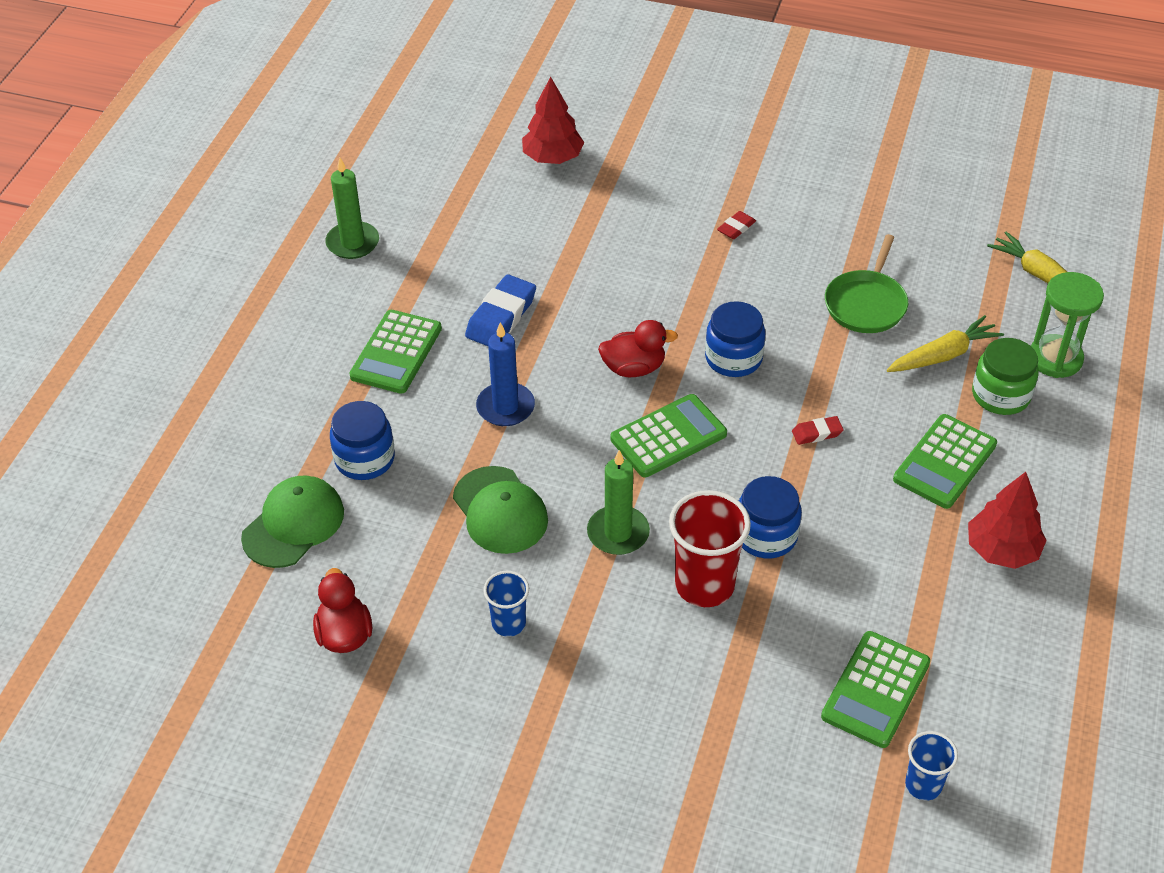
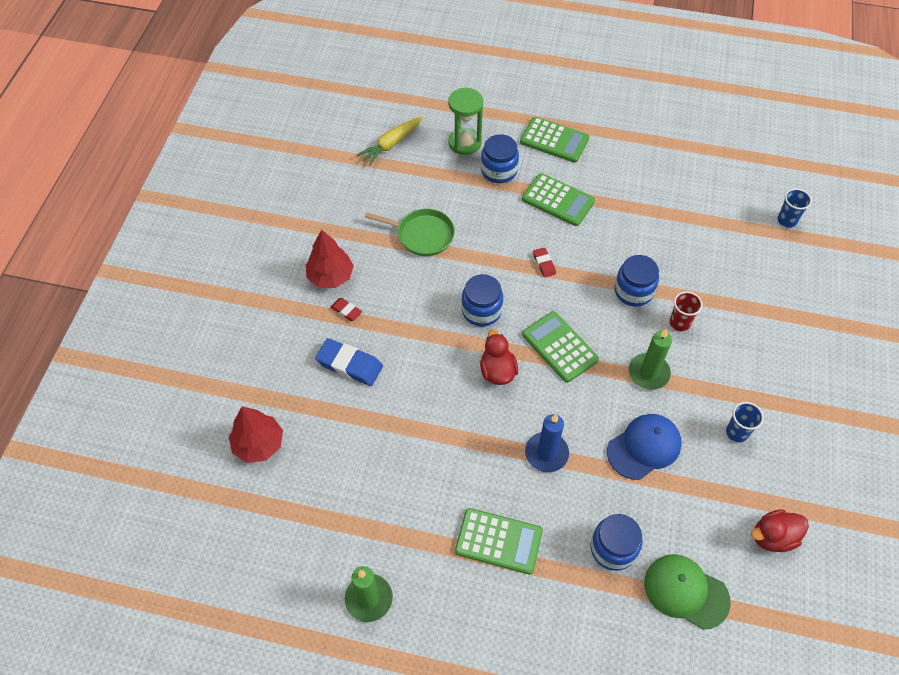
camera: 95 degrees left, 10 degrees up
green cap [453,466,548,554] -> blue cap [607,414,682,480]
blue eraser [465,274,536,346] -> blue eraser moved to [315,338,383,386]
red cup [669,490,751,607] -> red cup [670,291,703,331], size x0.57
green calculator [821,631,930,748] -> green calculator moved to [520,117,589,163]
yellow carrot [887,315,1004,372] -> none
red tree [968,472,1047,569] -> red tree moved to [306,230,354,288]
green jar [972,338,1039,415] -> blue jar [481,134,519,183]

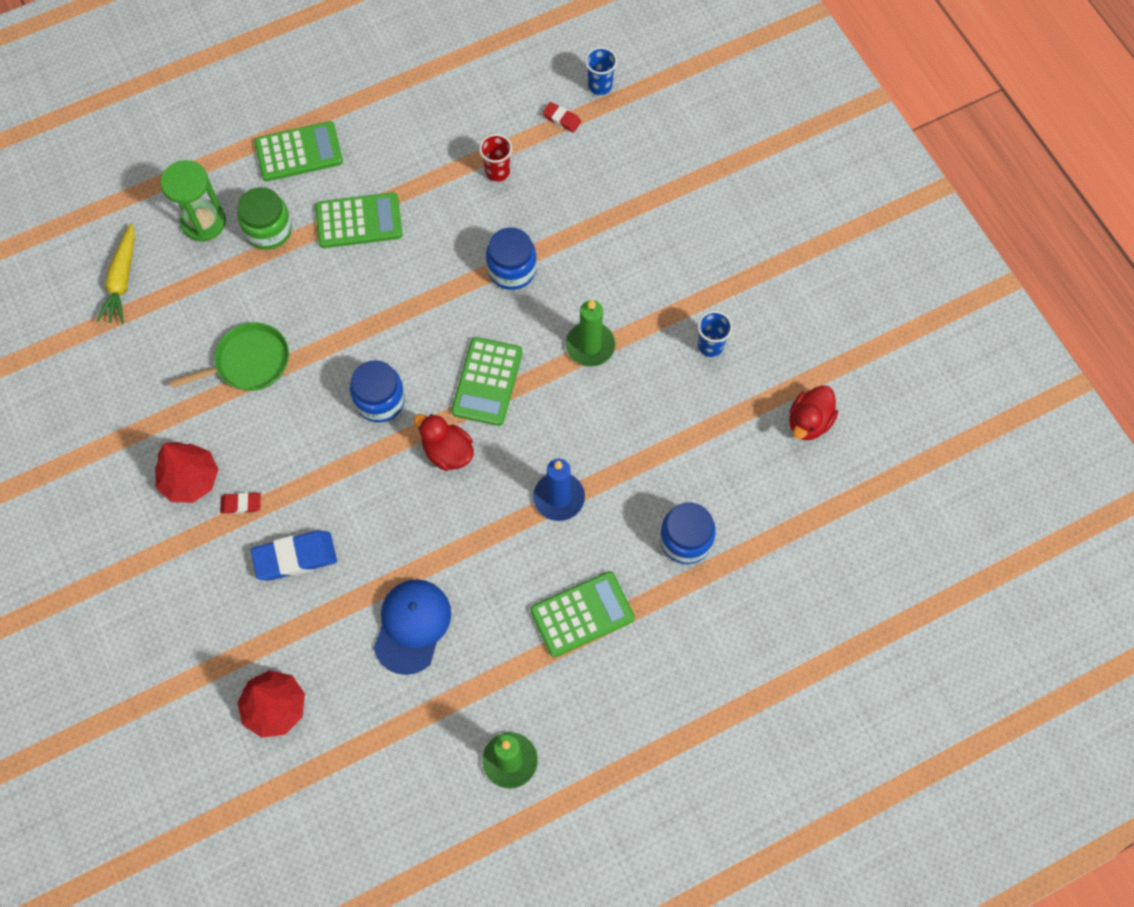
camera: 40 degrees left, 10 degrees up
blue jar [481,134,519,183] -> green jar [237,187,292,250]
green calculator [522,311,599,383] -> green calculator turned 90 degrees counterclockwise [451,337,522,426]
red eraser [533,247,556,278] -> red eraser moved to [542,102,581,133]
blue cap [607,414,682,480] -> blue cap moved to [374,580,451,675]
green cap [644,554,731,630] -> none
red cup [670,291,703,331] -> red cup moved to [479,134,512,182]

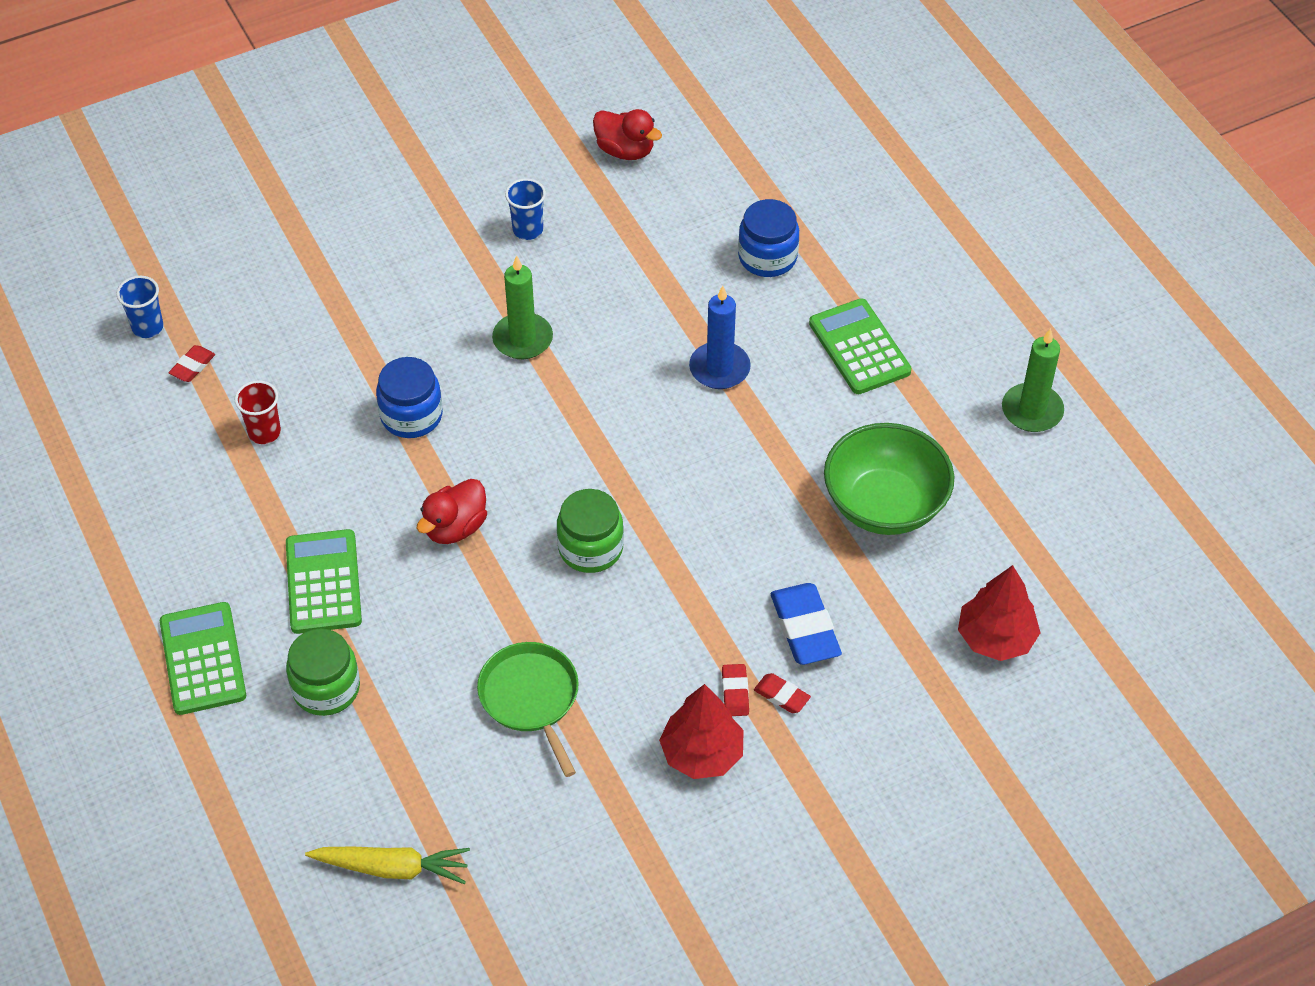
camera: 90 degrees left, 15 degrees down
green hourglass [160,160,226,242] -> none
blue jar [350,360,405,422] -> green jar [557,489,624,573]
blue cap [374,580,451,675] -> green bowl [824,423,954,535]
red duck [414,414,474,471] -> red duck moved to [417,479,487,544]
green calculator [451,337,522,426] -> none
none -> red eraser [754,673,811,713]

